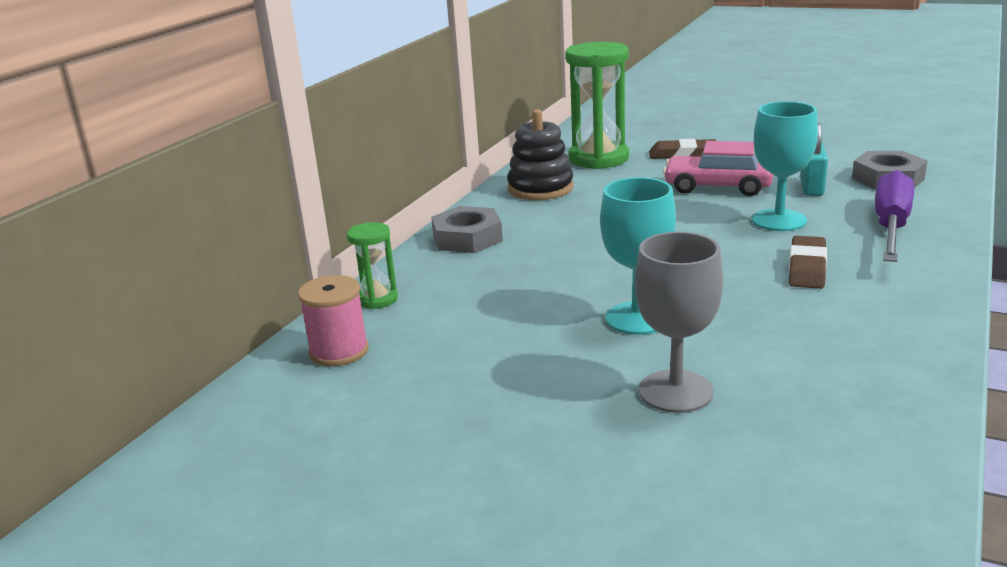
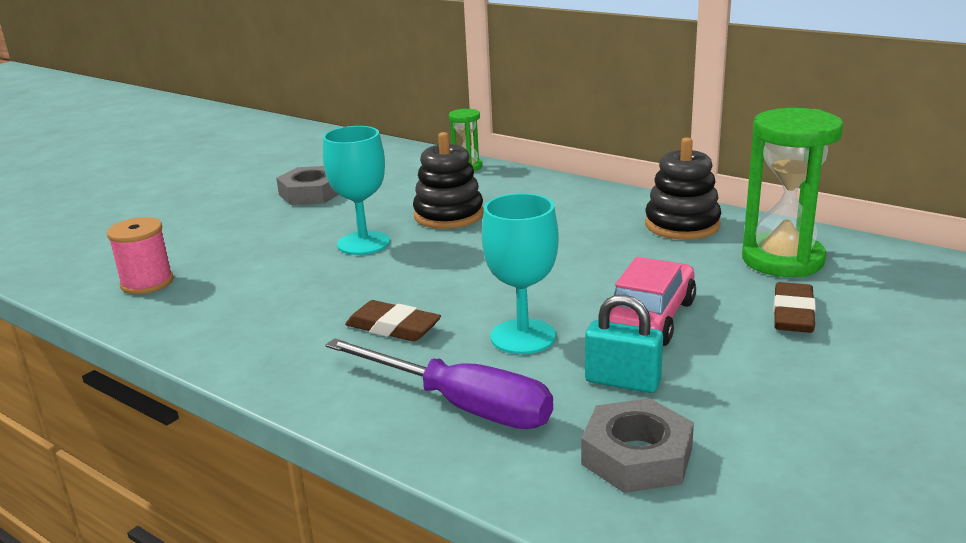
camera: 100 degrees right, 0 degrees up
pink spool [298,275,369,366] -> pink spool moved to [107,217,174,294]
grey nut [431,206,503,253] -> grey nut moved to [276,166,339,205]
grey goblet [635,232,723,413] -> none
none -> black stacking toy [413,132,484,229]

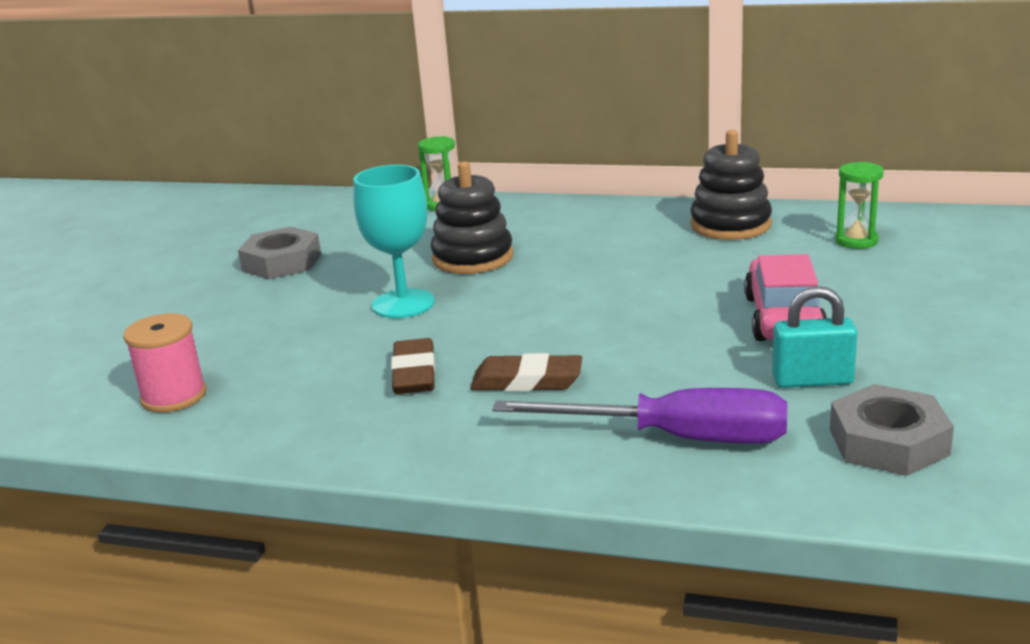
camera: 20 degrees left, 0 degrees up
turquoise goblet [482,193,559,354] -> none
green hourglass [742,108,843,277] -> green hourglass [835,162,884,249], size x0.50
brown eraser [773,282,816,333] -> brown eraser moved to [391,338,435,394]

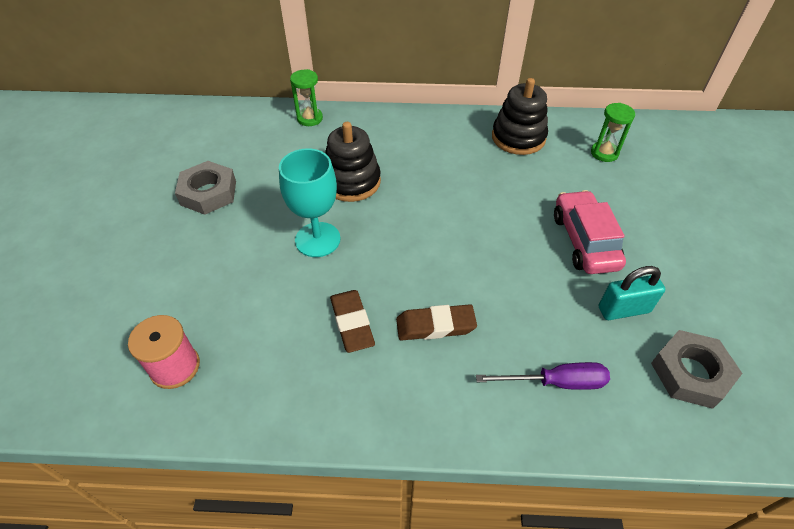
camera: 15 degrees left, 25 degrees up
purple screwdriver [492,388,787,444] -> purple screwdriver [476,362,610,390], size x0.66

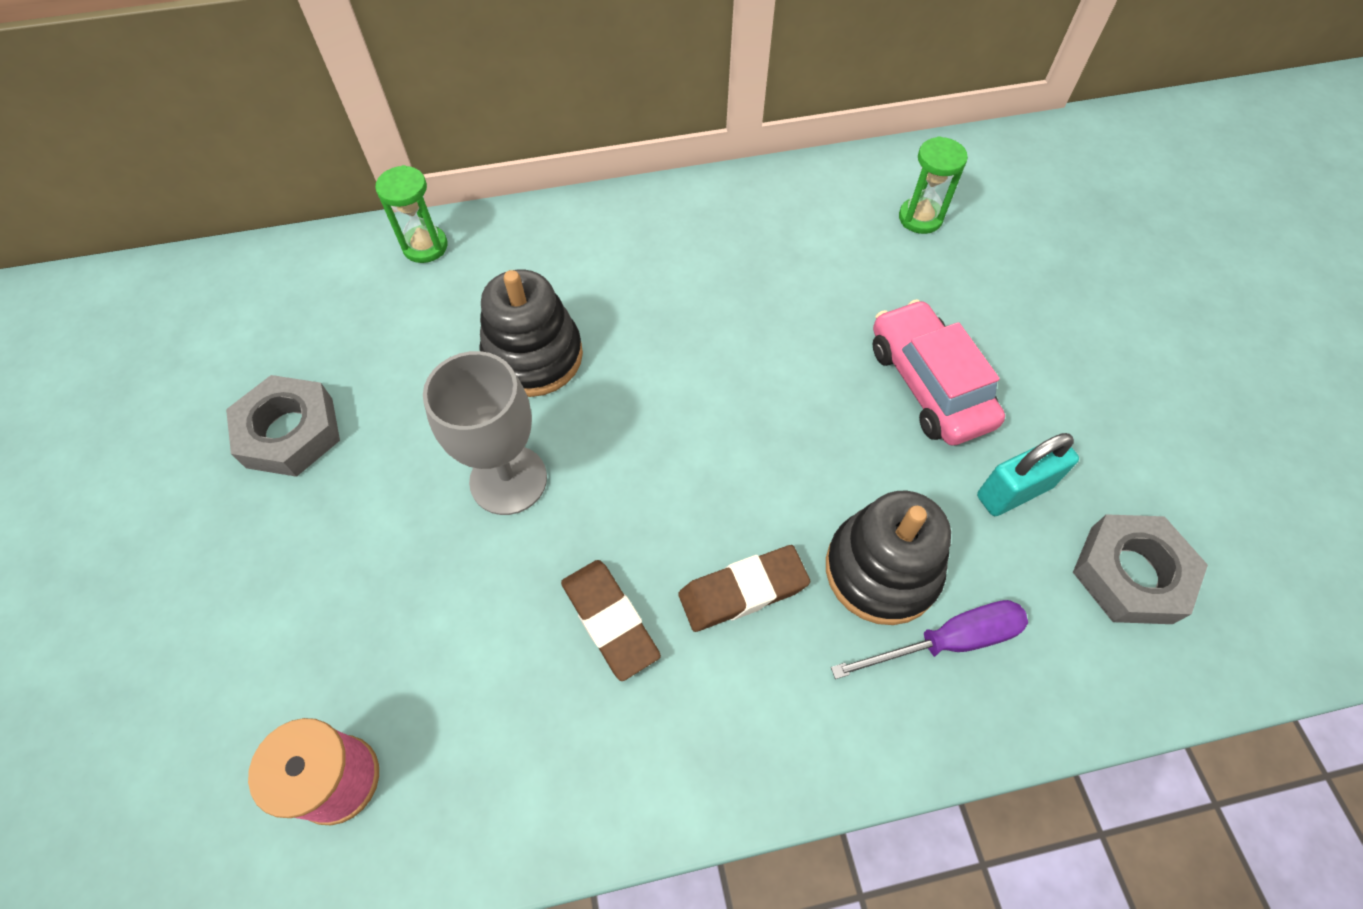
camera: 15 degrees left, 10 degrees up
turquoise goblet [279,148,341,257] -> grey goblet [423,351,547,515]
black stacking toy [492,78,548,155] -> black stacking toy moved to [826,491,951,625]

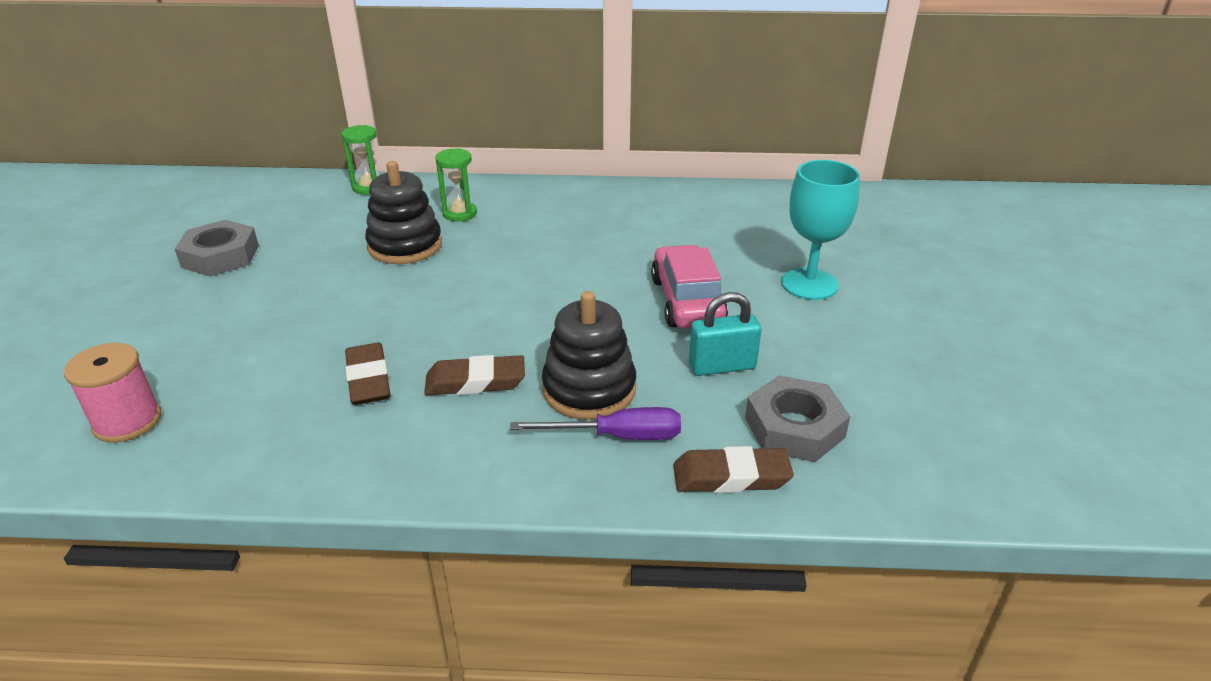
camera: 15 degrees right, 25 degrees down
grey goblet [423,351,547,515] -> none
green hourglass [899,136,968,234] -> green hourglass moved to [435,148,477,222]
none -> brown eraser [673,446,794,493]
none -> turquoise goblet [781,160,860,300]

